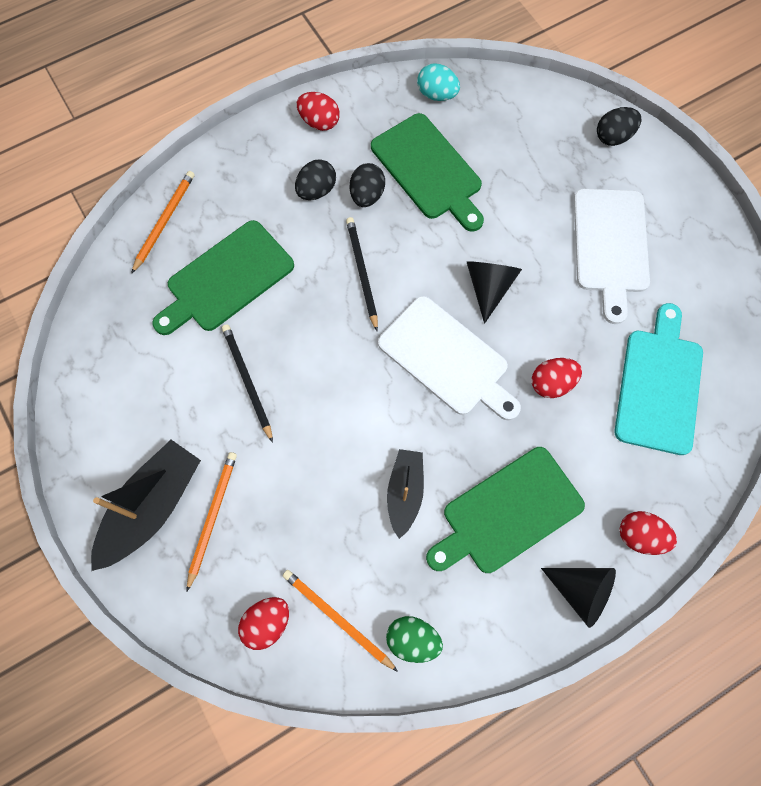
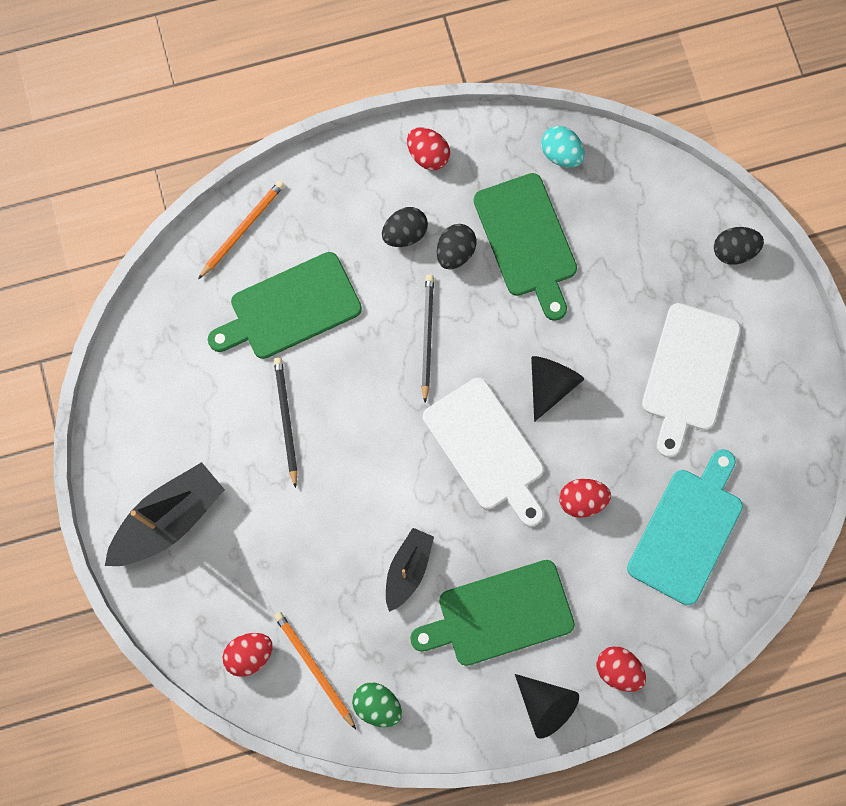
camera: 15 degrees right, 5 degrees up
orange pencil [187,452,237,591] -> none

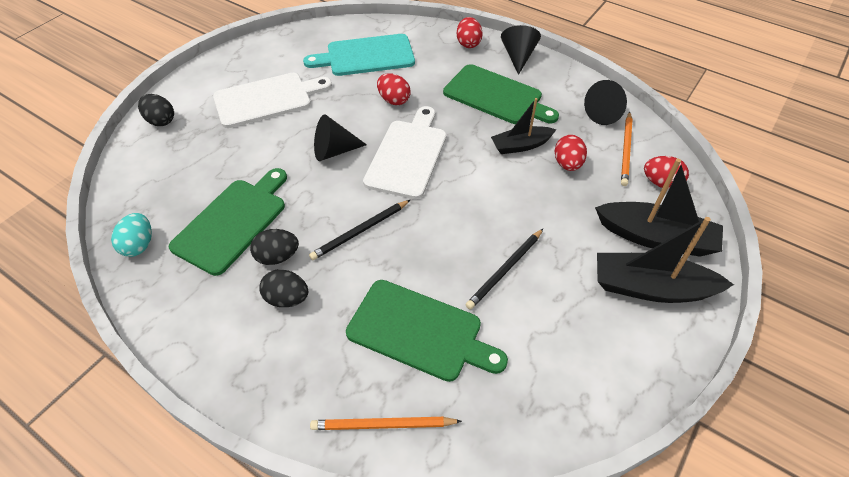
camera: 130 degrees left, 25 degrees down
green egg [352,682,402,727] -> black cone [584,80,627,125]
red egg [407,127,450,170] -> red egg moved to [555,135,587,171]
none -> black boat [595,158,723,257]

